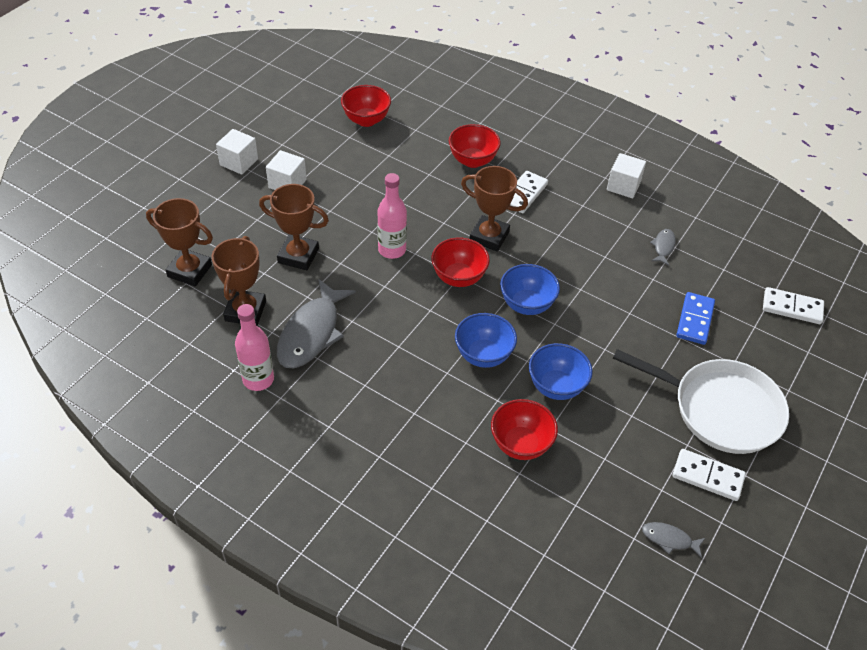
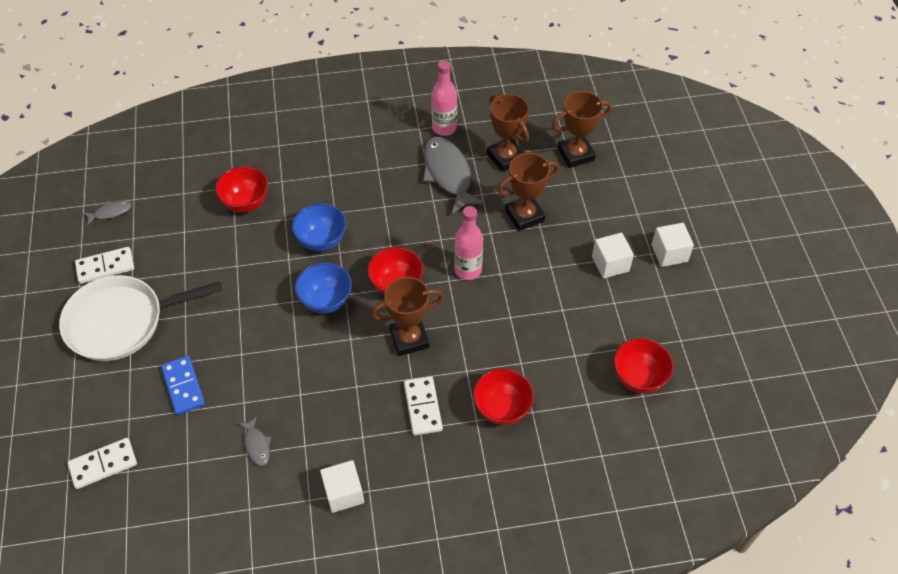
camera: 140 degrees right, 5 degrees up
blue bowl [529,343,593,400] -> none

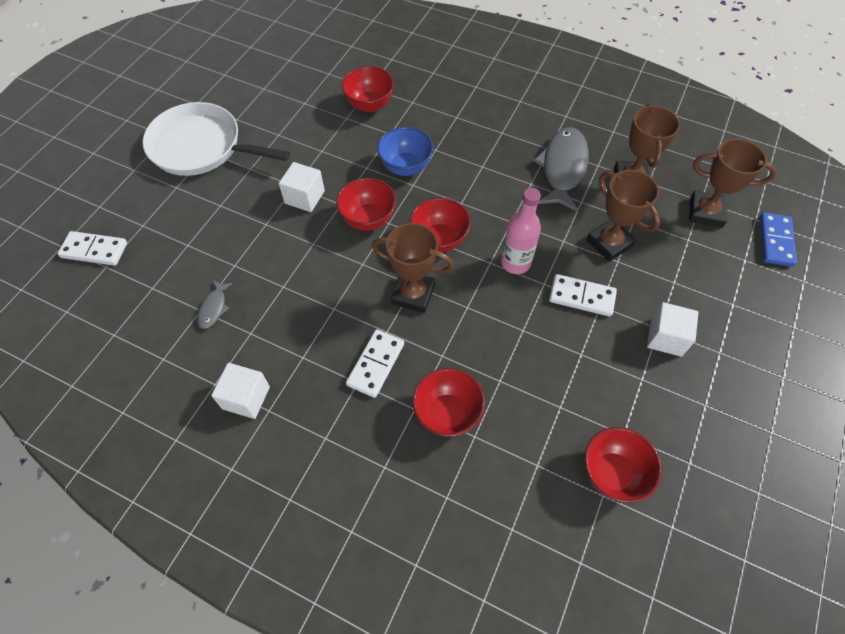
camera: 35 degrees right, 5 degrees up
white domino [75,247,134,284] -> white domino moved to [549,274,617,317]
grey fish [83,201,132,225] -> none
blue domino [161,356,205,415] -> blue domino moved to [760,212,797,267]
blue bowl [295,262,352,314] -> red bowl [336,178,396,231]
pink bottle [431,60,457,136] -> none
brown trophy [498,153,559,231] -> brown trophy turned 45 degrees clockwise [586,170,660,262]
white cube [652,223,694,267] -> white cube moved to [279,162,325,212]

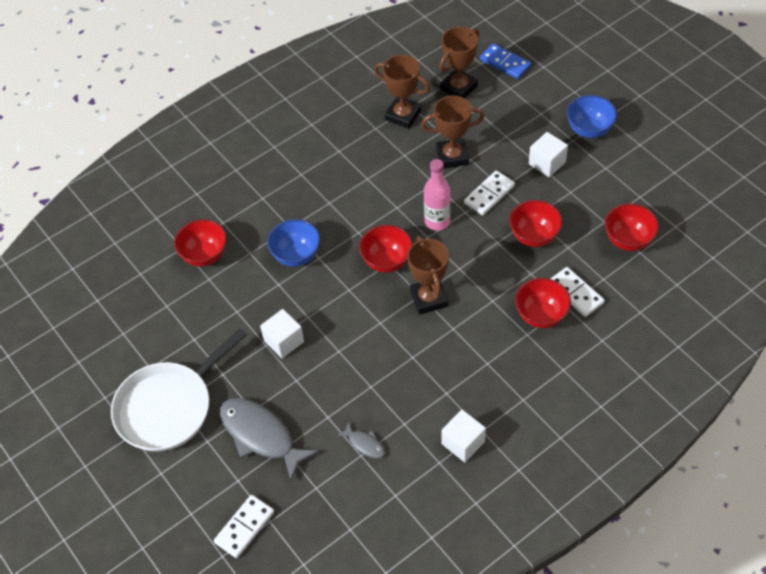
camera: 60 degrees left, 5 degrees down
red bowl [336,178,396,231] -> red bowl moved to [509,200,563,247]
white domino [346,329,404,398] -> white domino moved to [550,267,605,317]
brown trophy [372,223,454,313] -> brown trophy turned 60 degrees counterclockwise [407,236,449,315]
grey fish [533,127,589,212] -> grey fish moved to [220,398,319,480]
none -> blue bowl [567,95,617,138]

